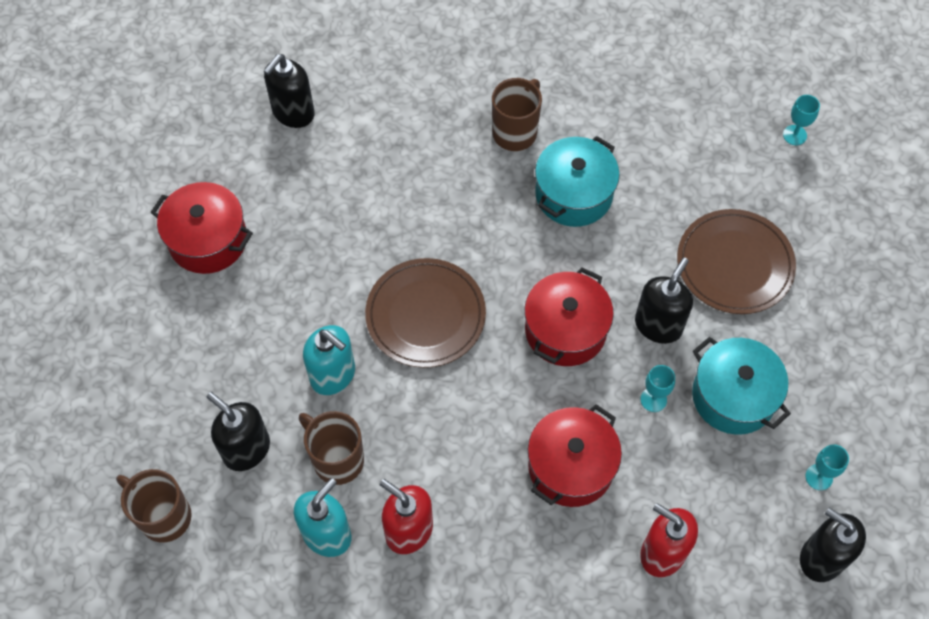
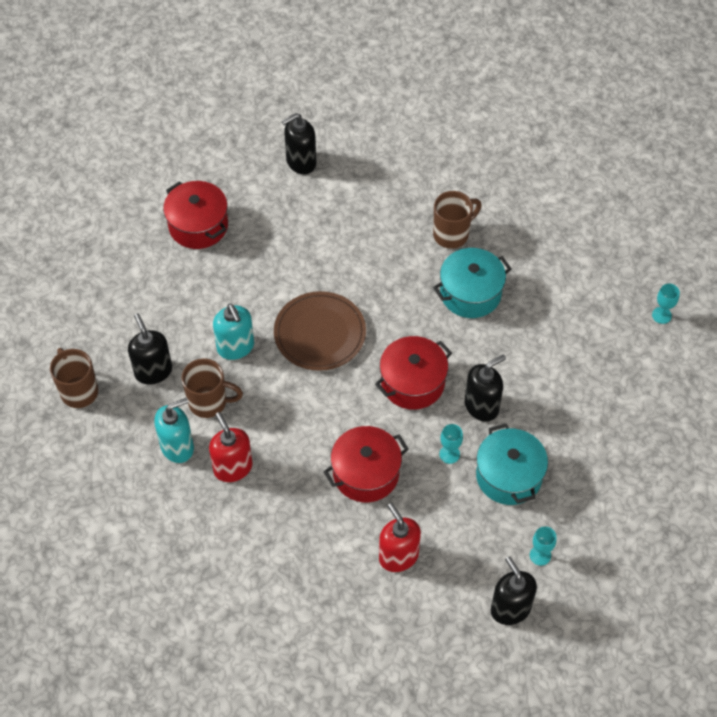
camera: 25 degrees right, 5 degrees down
brown mug [299,411,364,485] -> brown mug turned 120 degrees clockwise [181,359,243,418]
brown plate [677,209,796,314] -> none

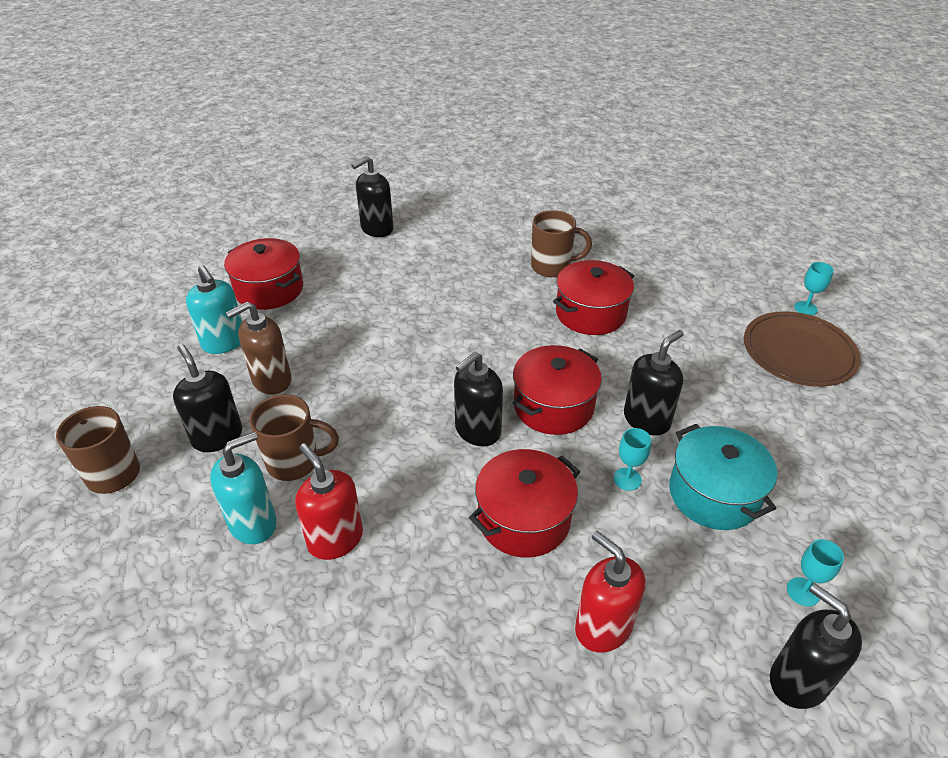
camera: 10 degrees left, 15 degrees down
turquoise soap dispenser [213,304,254,360] -> turquoise soap dispenser moved to [186,265,242,354]
brown plate [274,291,366,371] -> brown plate moved to [744,311,861,387]
brown mug [433,191,482,249] -> brown mug turned 45 degrees clockwise [531,210,592,277]
turquoise pot [433,248,512,318] -> red pot [553,260,634,335]
none -> brown soap dispenser [226,302,292,395]
none -> black soap dispenser [454,352,503,446]

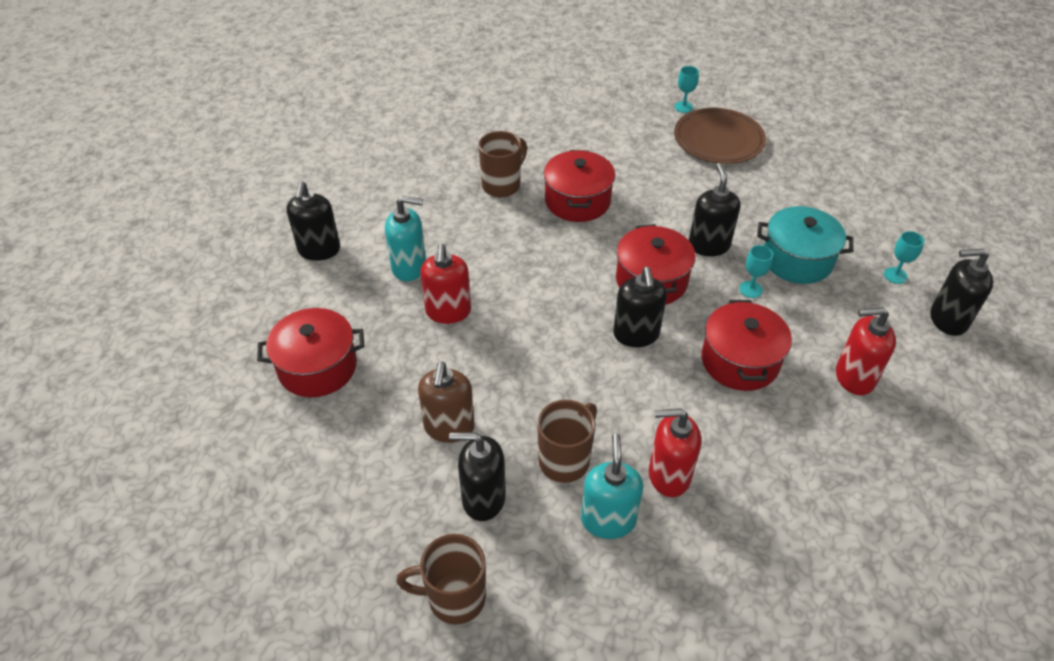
camera: 50 degrees left, 5 degrees up
turquoise soap dispenser [186,265,242,354] -> turquoise soap dispenser moved to [385,196,426,281]
none -> red soap dispenser [420,243,471,324]

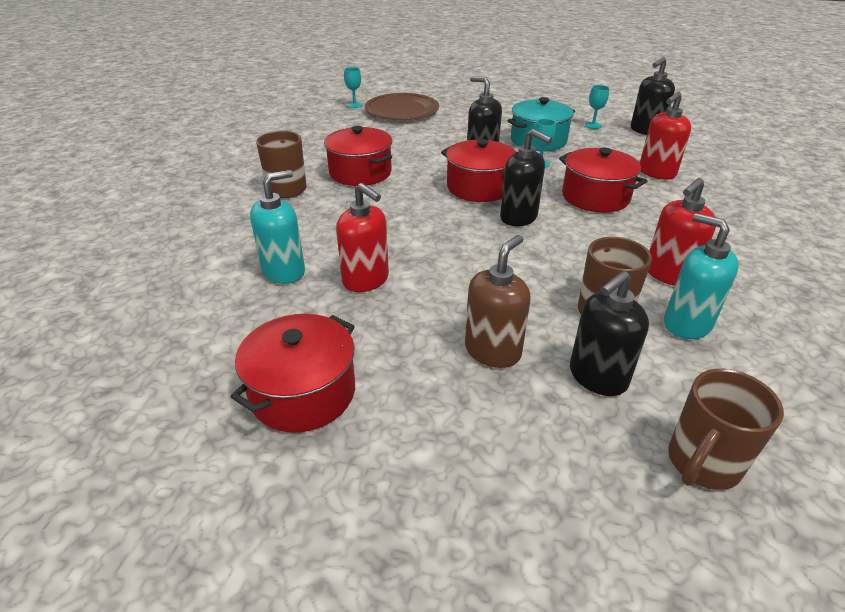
camera: 45 degrees left, 10 degrees down
black soap dispenser [287,181,340,261] -> none
brown soap dispenser [418,362,475,443] -> brown soap dispenser turned 105 degrees counterclockwise [465,235,531,368]

